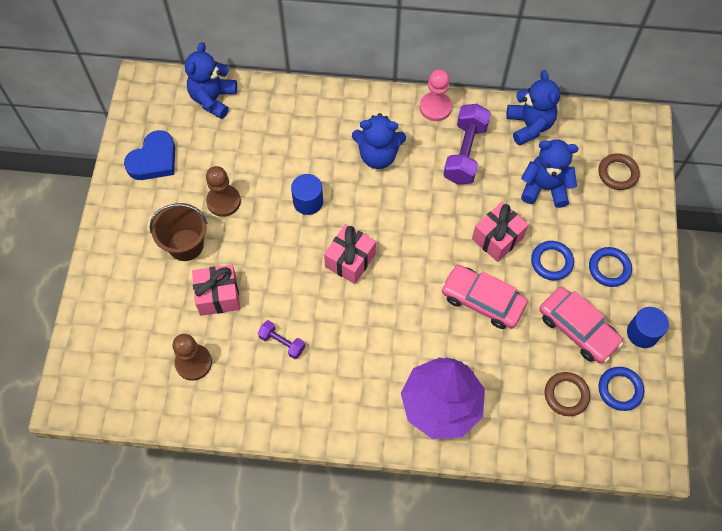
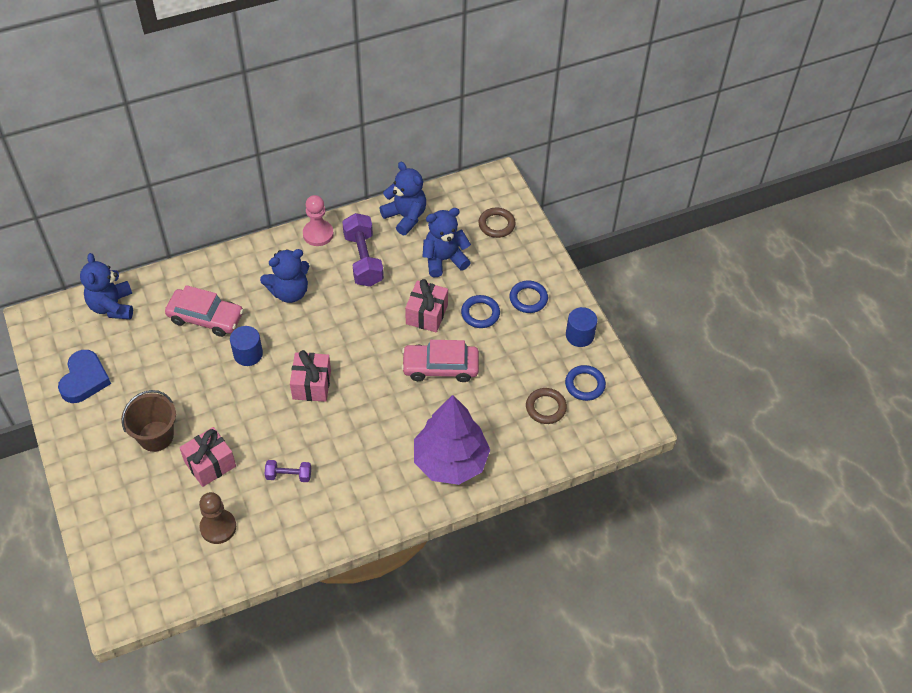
camera: 30 degrees left, 10 degrees down
brown pawn [206,166,241,217] -> none
pink car [539,287,623,364] -> pink car moved to [165,285,244,337]

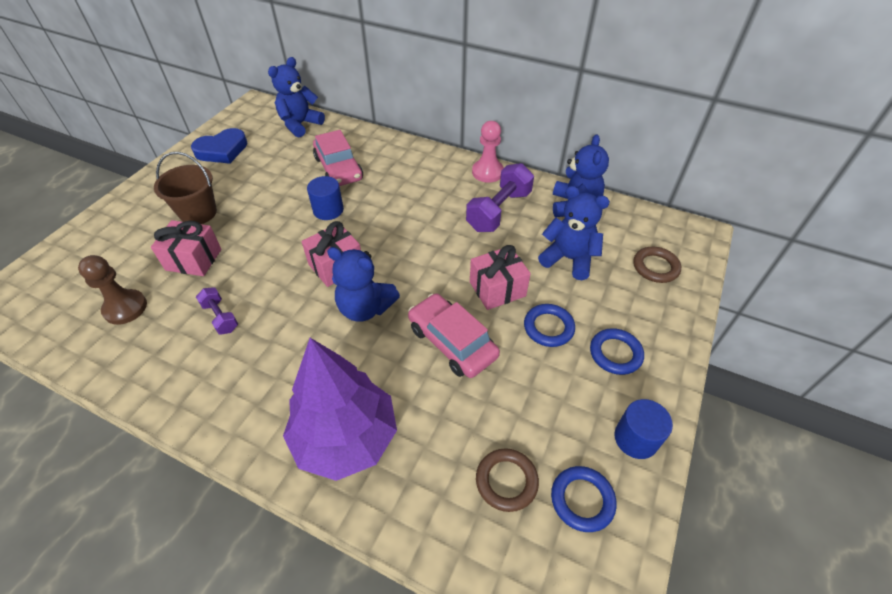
camera: 50 degrees right, 5 degrees down
blue teddy bear [260,249,309,303] -> blue teddy bear moved to [327,247,400,322]

